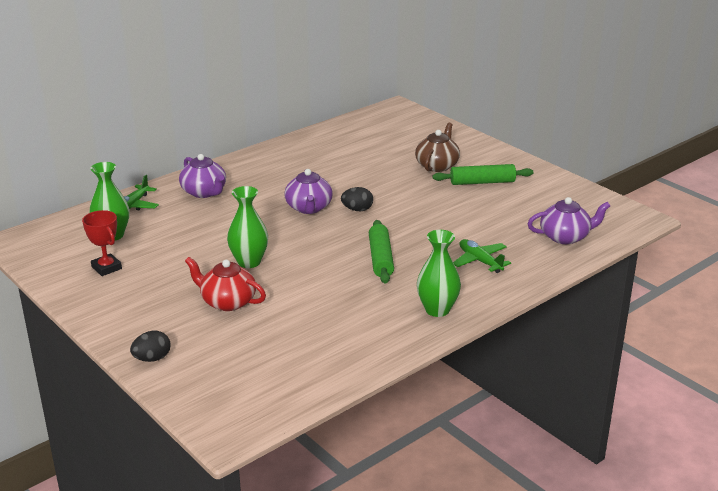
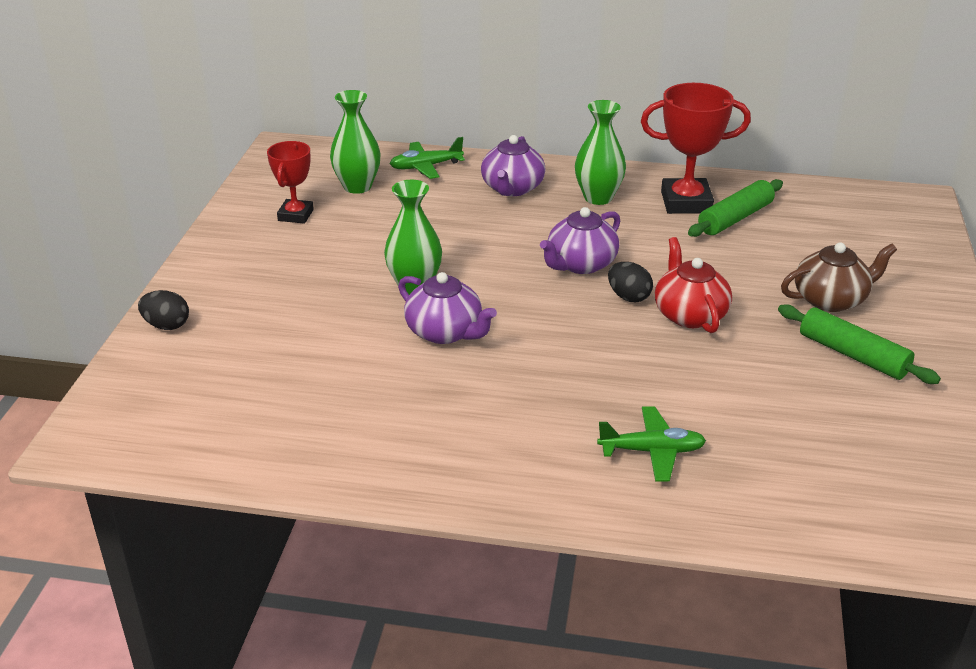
camera: 50 degrees right, 5 degrees up
red teapot [185,257,266,311] -> red teapot moved to [655,237,732,333]
green rolling pin [369,220,394,284] -> green rolling pin moved to [688,179,783,237]
green vase [417,230,461,317] -> green vase moved to [575,100,626,205]
green plane [453,239,511,273] -> green plane turned 75 degrees clockwise [597,406,706,481]
purple teapot [527,197,610,244] -> purple teapot moved to [398,272,497,344]
none -> red trophy [641,83,751,214]

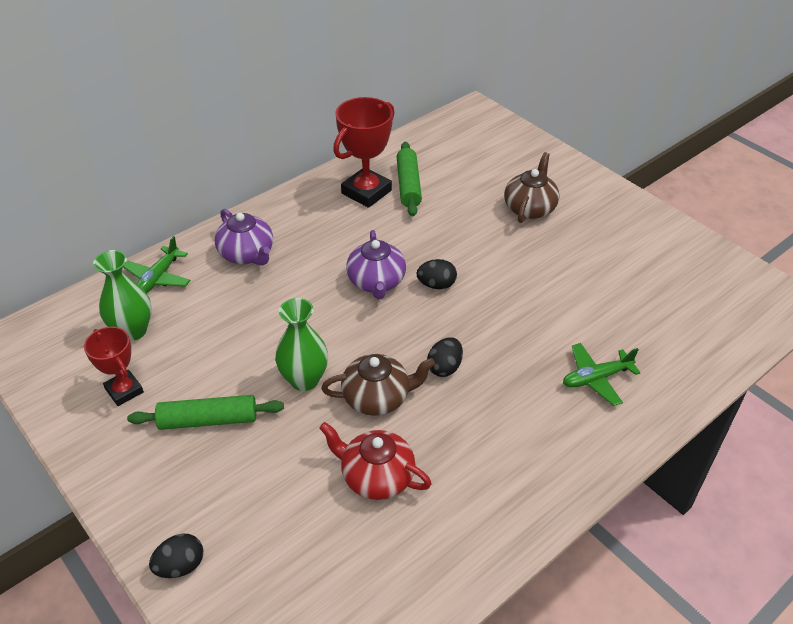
camera: 50 degrees left, 10 degrees up
purple teapot [398,272,497,344] -> brown teapot [321,354,435,416]
green vase [575,100,626,205] -> none
green plane [597,406,706,481] -> green plane turned 150 degrees counterclockwise [563,343,640,406]
red teapot [655,237,732,333] -> red teapot moved to [319,422,431,500]
green rolling pin [778,304,941,384] -> green rolling pin moved to [127,395,284,430]
none -> black egg [427,337,463,377]

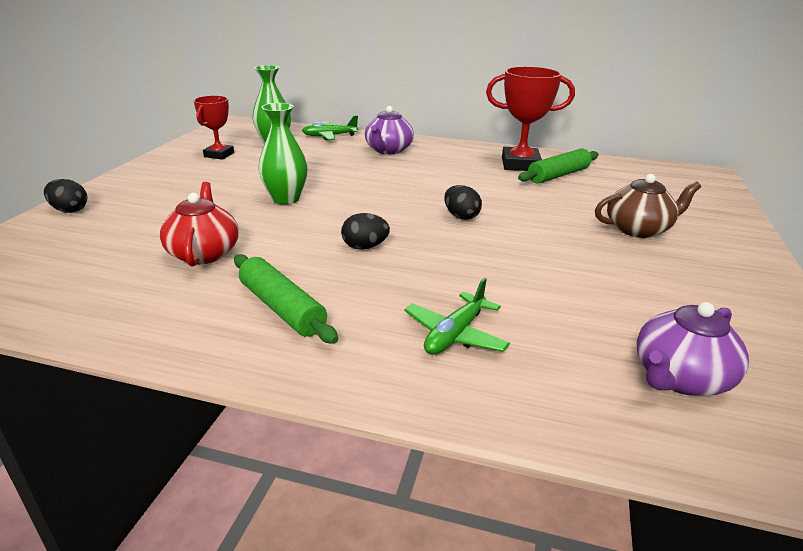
camera: 55 degrees right, 15 degrees down
green rolling pin [127,395,284,430] -> green rolling pin moved to [234,254,338,344]
brown teapot [321,354,435,416] -> none
purple teapot [346,230,406,299] -> purple teapot moved to [637,302,749,396]
green plane [563,343,640,406] -> green plane turned 90 degrees counterclockwise [404,278,510,355]

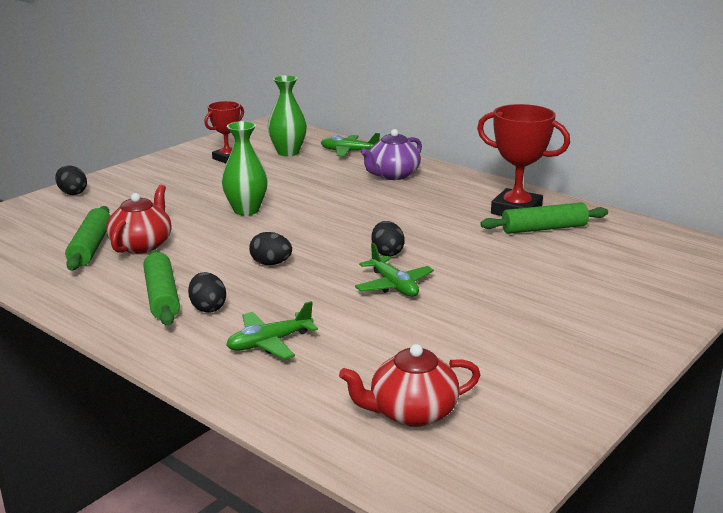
camera: 25 degrees right, 5 degrees down
brown teapot [595,174,701,238] -> none
purple teapot [637,302,749,396] -> red teapot [339,344,480,427]
none -> green rolling pin [65,206,110,270]
none -> black egg [188,272,226,313]
none -> green plane [355,243,434,297]

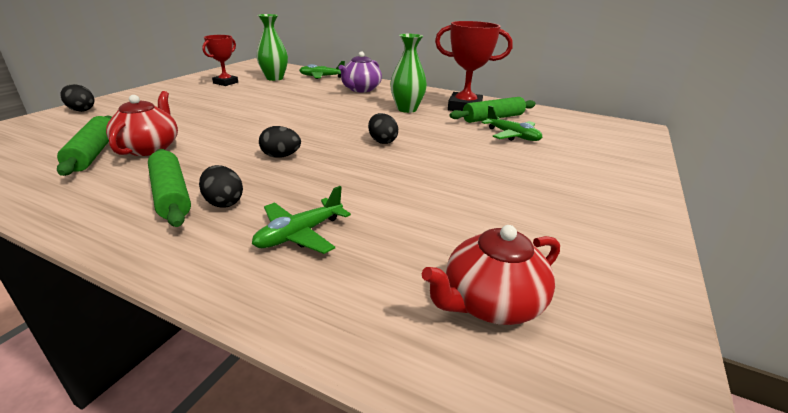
camera: 15 degrees left, 5 degrees up
green vase [222,121,268,215] -> green vase moved to [390,34,427,113]
green plane [355,243,434,297] -> green plane moved to [481,106,542,141]

